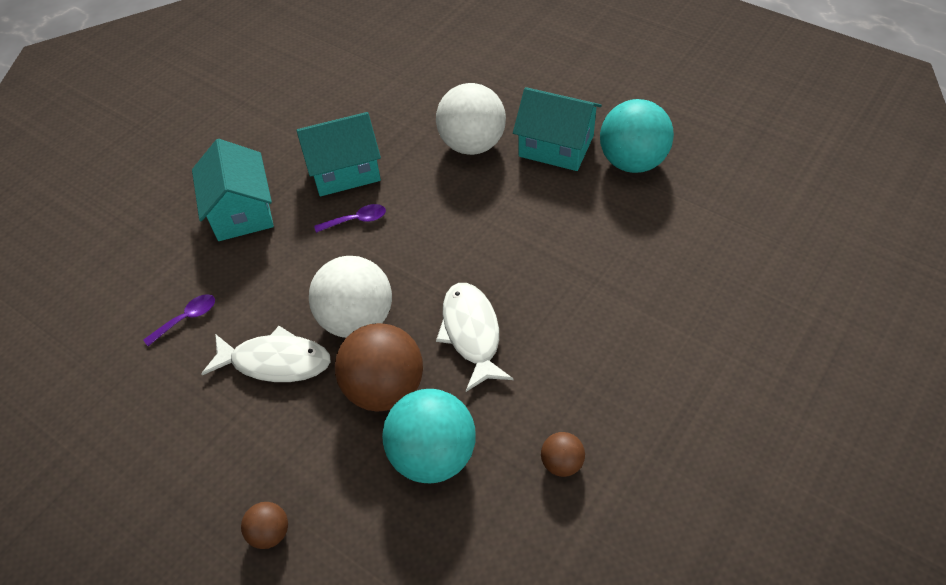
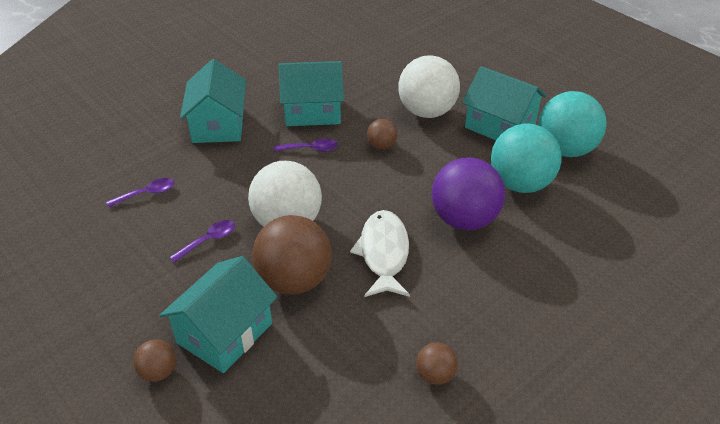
camera: 10 degrees right, 10 degrees down
white fish [201,326,331,382] -> purple spoon [170,220,235,263]
turquoise ball [382,389,476,483] -> turquoise ball moved to [491,123,562,193]
none -> turquoise house [160,256,277,373]
none -> brown ball [367,119,398,150]
none -> purple ball [431,157,505,230]

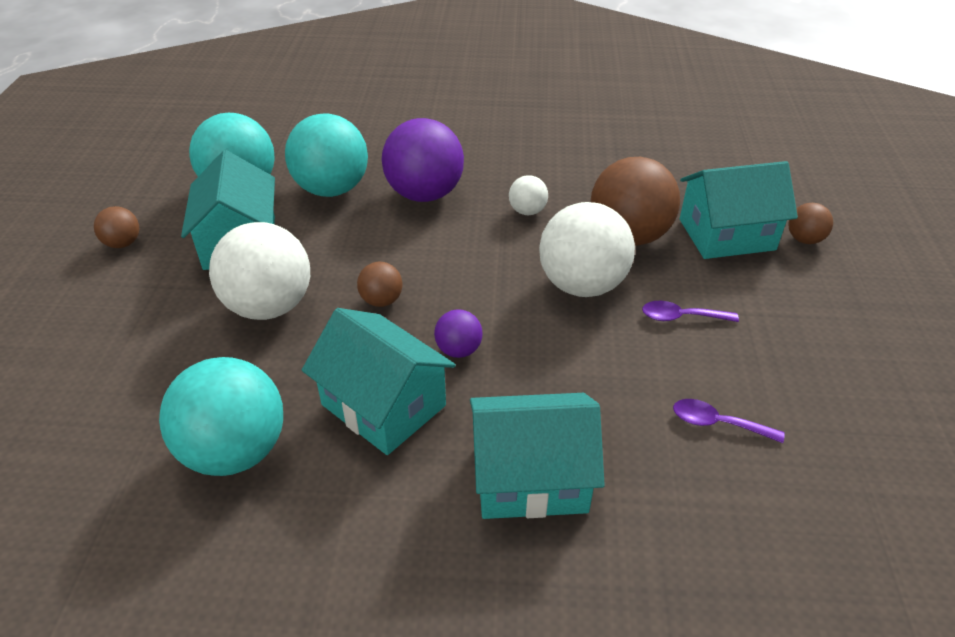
camera: 135 degrees left, 0 degrees up
turquoise house [180,59,246,143] -> turquoise house turned 45 degrees clockwise [470,393,605,519]
purple spoon [274,139,338,152] -> purple ball [434,310,483,358]
white fish [350,210,410,297] -> white ball [509,175,548,215]
brown ball [416,342,458,385] -> brown ball moved to [94,206,139,248]
none -> turquoise ball [159,357,283,476]

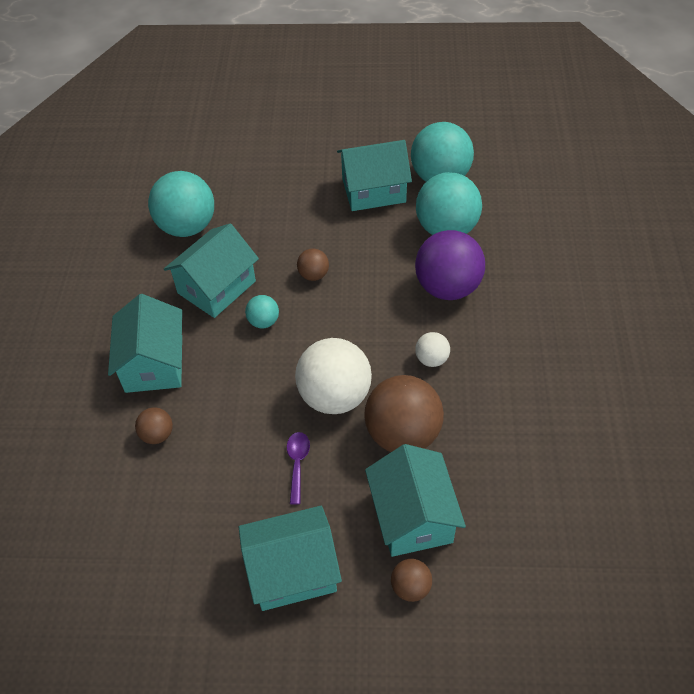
camera: 90 degrees right, 10 degrees up
brown ball [94,206,139,248] -> brown ball moved to [135,408,173,444]
white ball [209,222,310,320] -> none
purple ball [434,310,483,358] -> turquoise ball [245,295,279,328]
purple spoon [673,399,785,443] -> none
none -> turquoise house [239,506,342,611]

